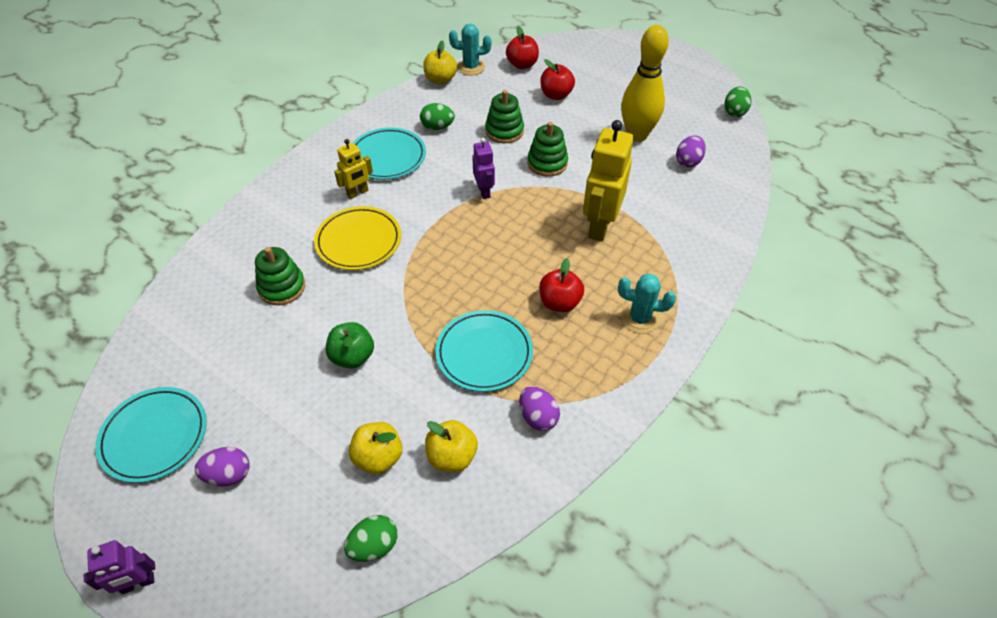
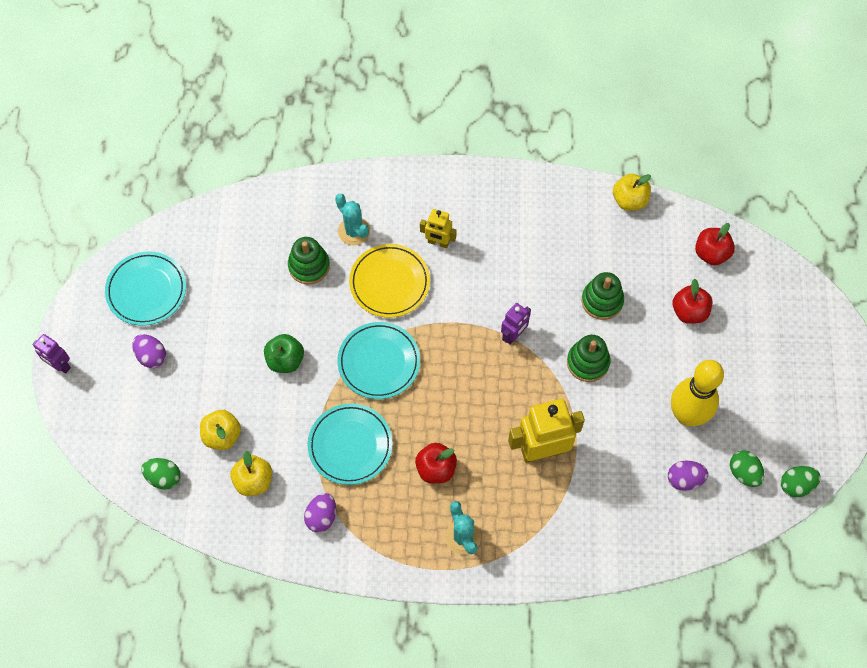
camera: 55 degrees right, 15 degrees up
turquoise plate [353,127,426,180] -> turquoise plate moved to [338,322,420,399]
green egg [420,103,455,130] -> green egg moved to [730,450,764,487]
turquoise cactus [449,24,491,75] -> turquoise cactus moved to [335,194,370,245]

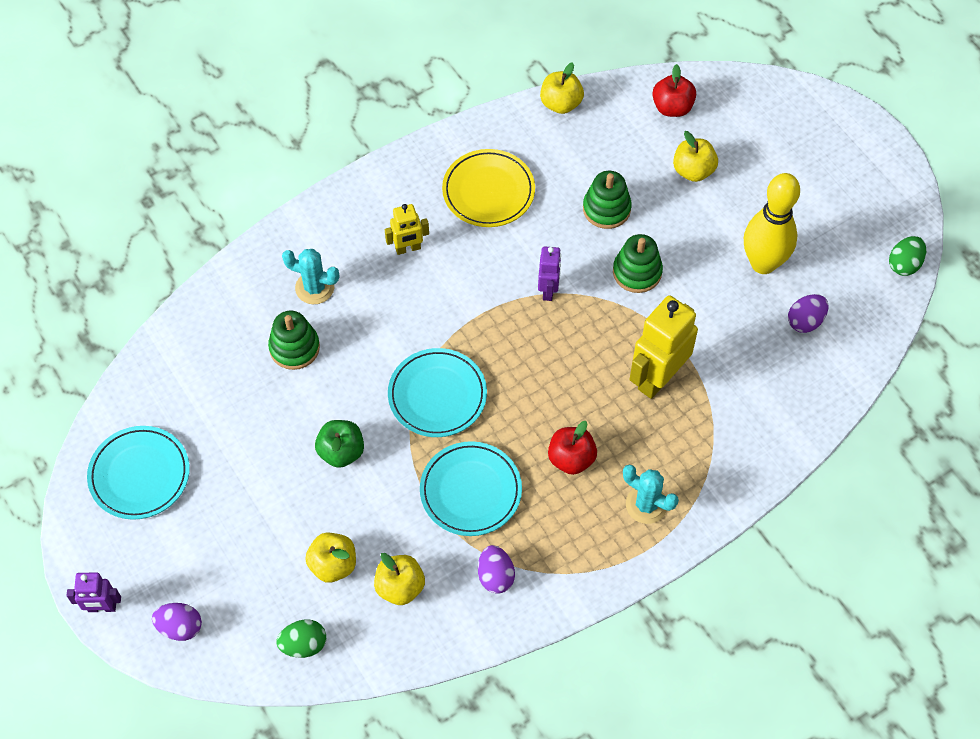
camera: 35 degrees left, 5 degrees down
purple egg [132,334,166,368] -> purple egg moved to [152,603,202,641]
yellow plate [349,244,430,318] -> yellow plate moved to [442,149,535,227]
red apple [673,279,712,324] -> yellow apple [673,131,718,182]
green egg [730,450,764,487] -> none

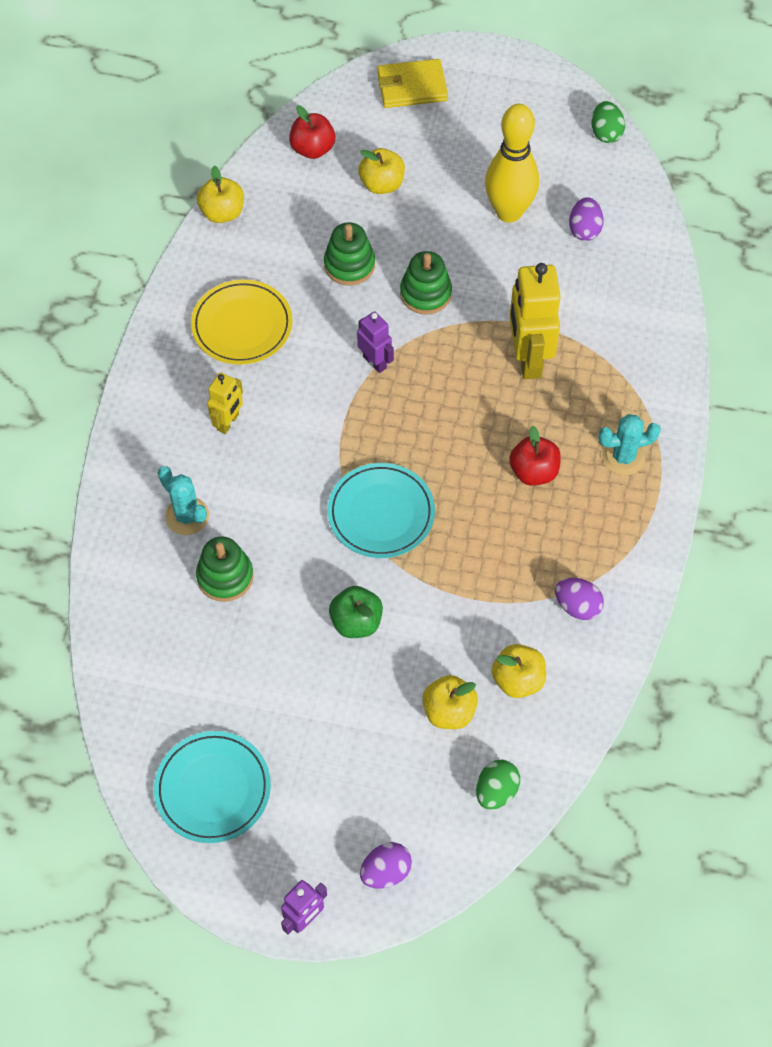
camera: 45 degrees left, 0 degrees up
turquoise cactus [282,249,339,304] -> turquoise cactus turned 75 degrees clockwise [158,466,209,535]
turquoise plate [420,441,522,536] -> none
none -> yellow wallet [377,59,448,108]

